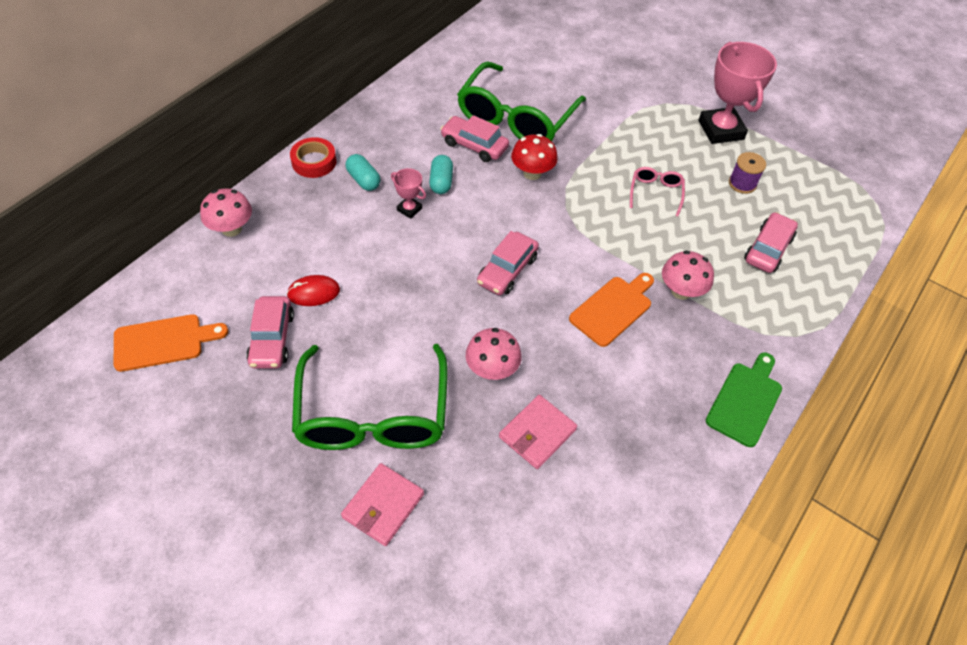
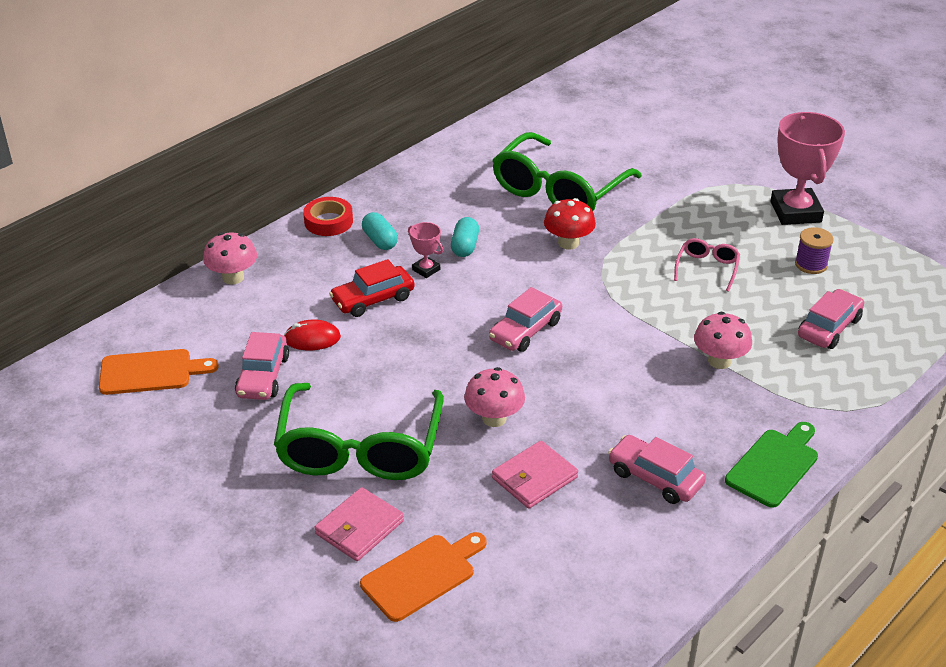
camera: 10 degrees right, 15 degrees down
pink car [440,115,509,162] -> pink car moved to [608,435,706,504]
orange cutting board [569,273,654,347] -> orange cutting board moved to [360,532,487,622]
none -> red car [329,259,415,317]

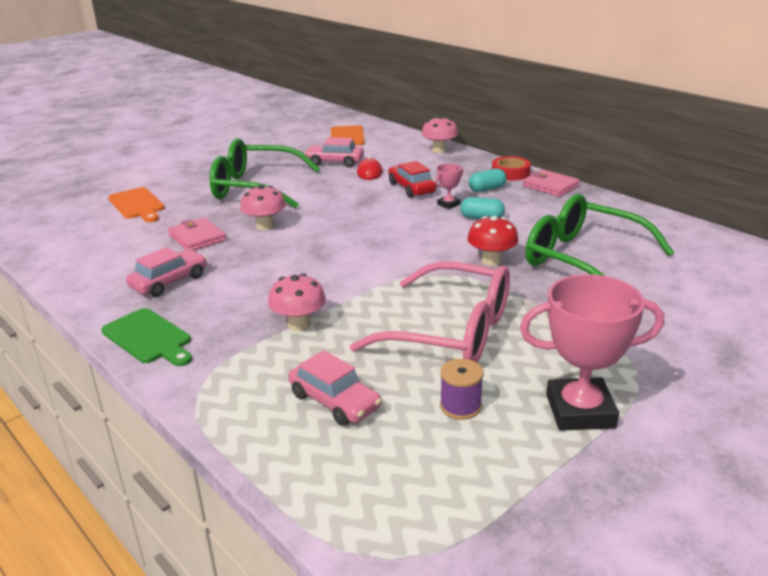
camera: 95 degrees right, 10 degrees down
pink wallet [314,487,404,561] -> pink wallet moved to [523,169,580,197]
pink car [489,287,562,352] -> none
pink glasses [674,238,740,291] -> pink glasses [350,261,510,363], size x2.27

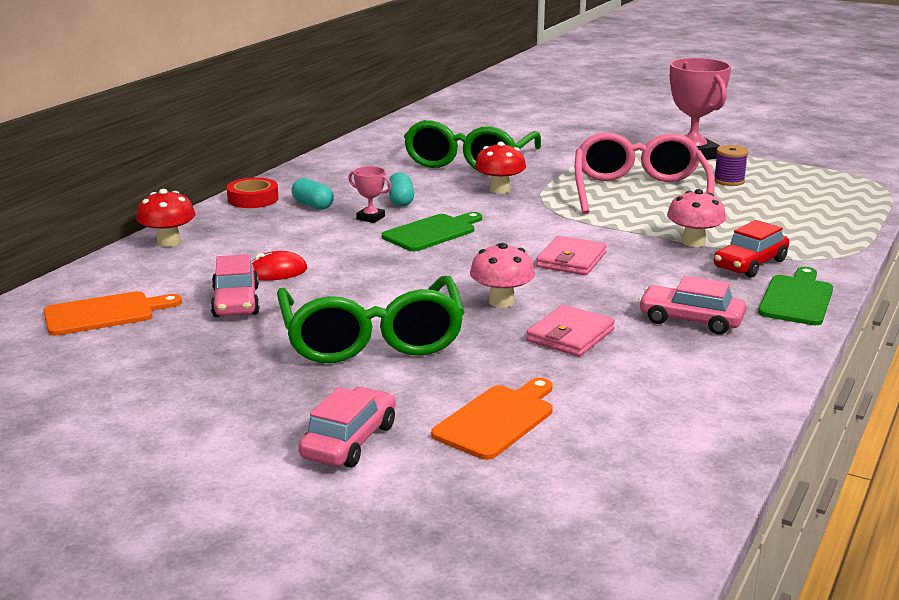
camera: 110 degrees left, 5 degrees down
pink car [288,350,382,426] -> pink car moved to [299,387,396,468]
red car [388,161,436,198] -> red car moved to [714,220,789,278]
pink mushroom [422,116,458,153] -> red mushroom [136,189,196,247]
pink wallet [523,169,580,197] -> pink wallet moved to [536,236,607,275]
none -> green cutting board [382,212,482,251]

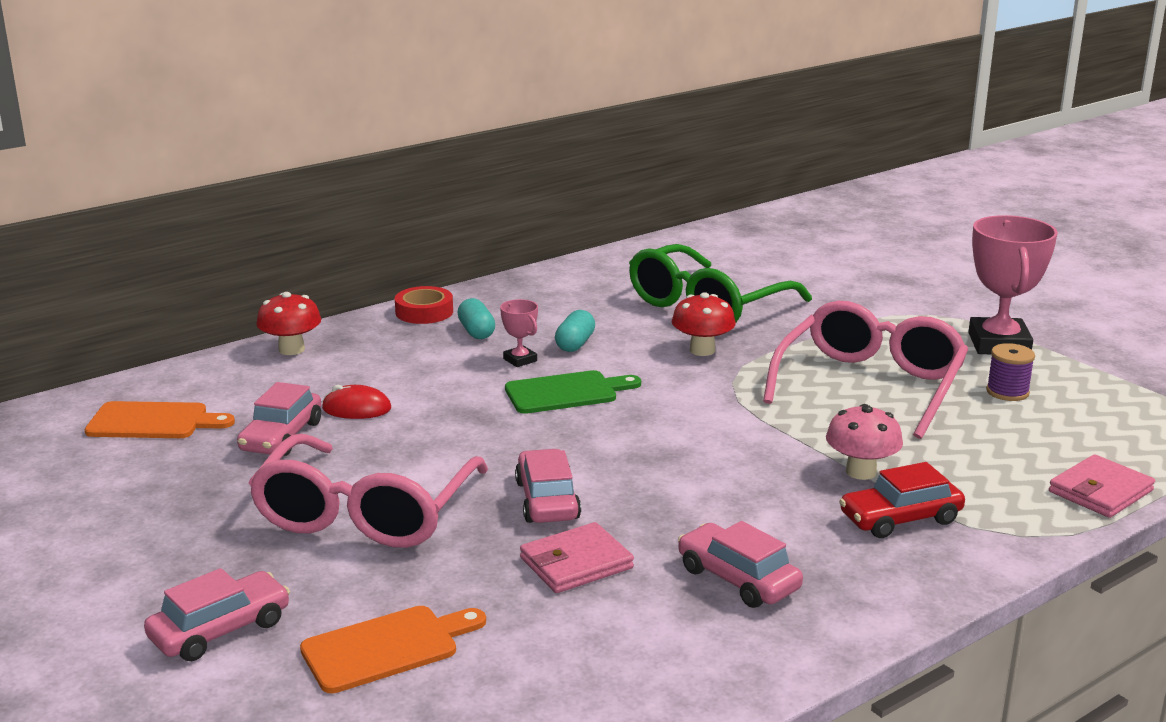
camera: 25 degrees right, 0 degrees up
green glasses [277,276,464,363] -> pink glasses [248,434,488,548]
pink mushroom [470,243,535,308] -> pink car [515,449,581,523]
pink wallet [536,236,607,275] -> pink wallet moved to [1049,454,1155,518]
green cutting board [758,267,833,325] -> none

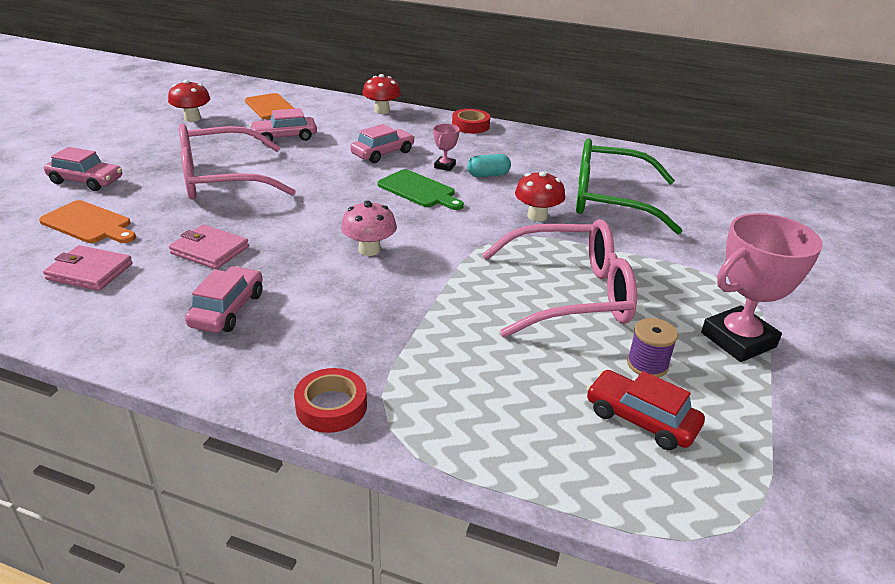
camera: 55 degrees right, 10 degrees up
red mouse [322,385,391,419] -> none
turquoise capsule [457,298,495,339] -> none
pink car [515,449,581,523] -> pink car moved to [350,124,415,163]
pink mushroom [826,404,903,480] -> pink mushroom moved to [341,201,397,256]
red car [839,462,965,538] -> red car moved to [587,370,705,450]
pink wallet [1049,454,1155,518] -> pink wallet moved to [43,245,132,291]
none -> red mushroom [168,80,210,122]
none -> red tape [294,368,367,433]

